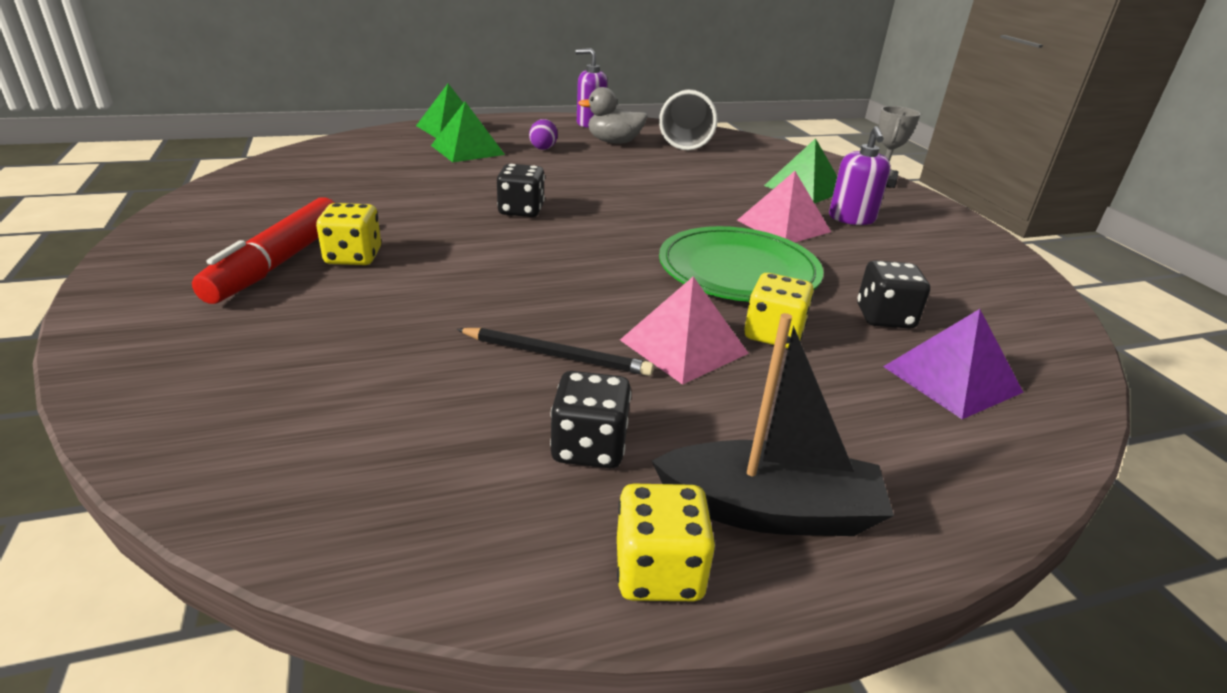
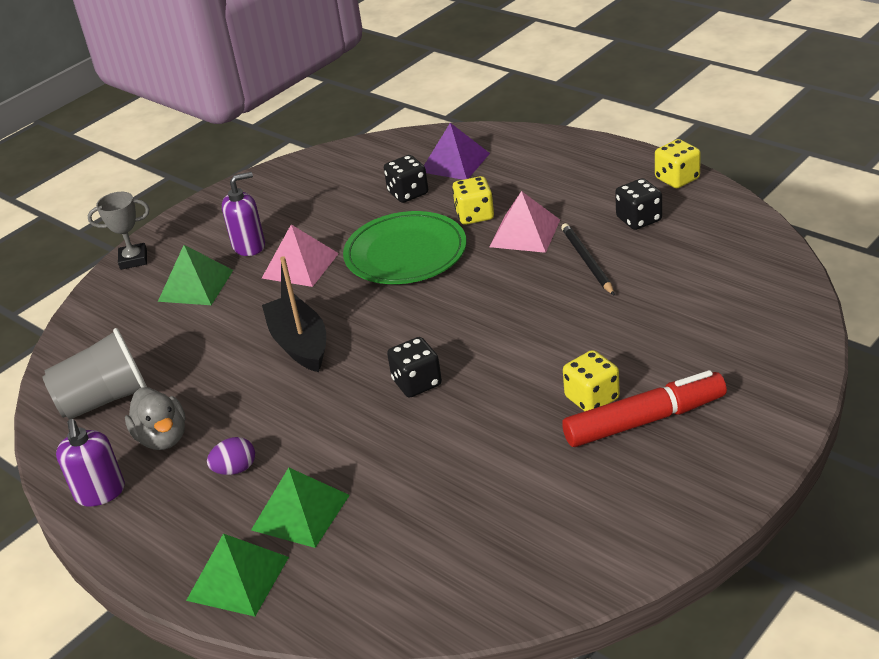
camera: 115 degrees left, 5 degrees up
black boat [652,313,894,536] -> black boat moved to [262,256,326,372]

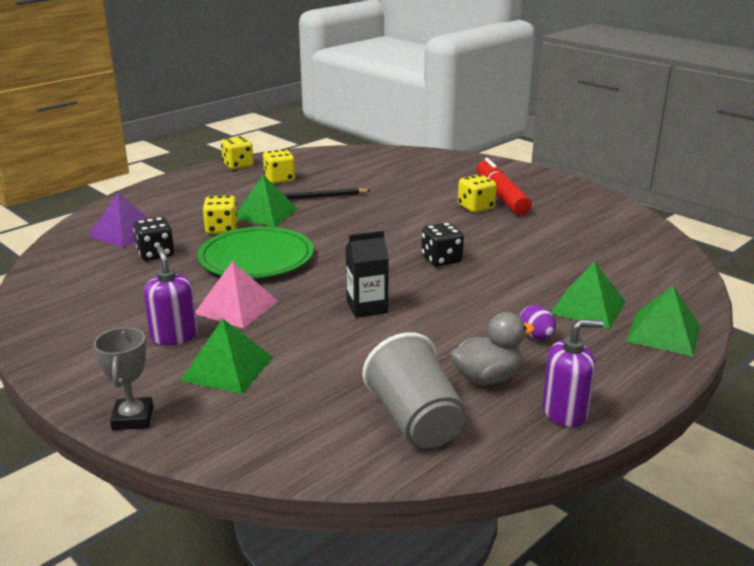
camera: 90 degrees left, 10 degrees down
black boat [262,256,326,372] -> black carton [346,231,389,318]
pink pyramid [490,191,560,253] -> green pyramid [237,175,298,227]
black dice [615,178,662,230] -> yellow dice [263,149,295,184]

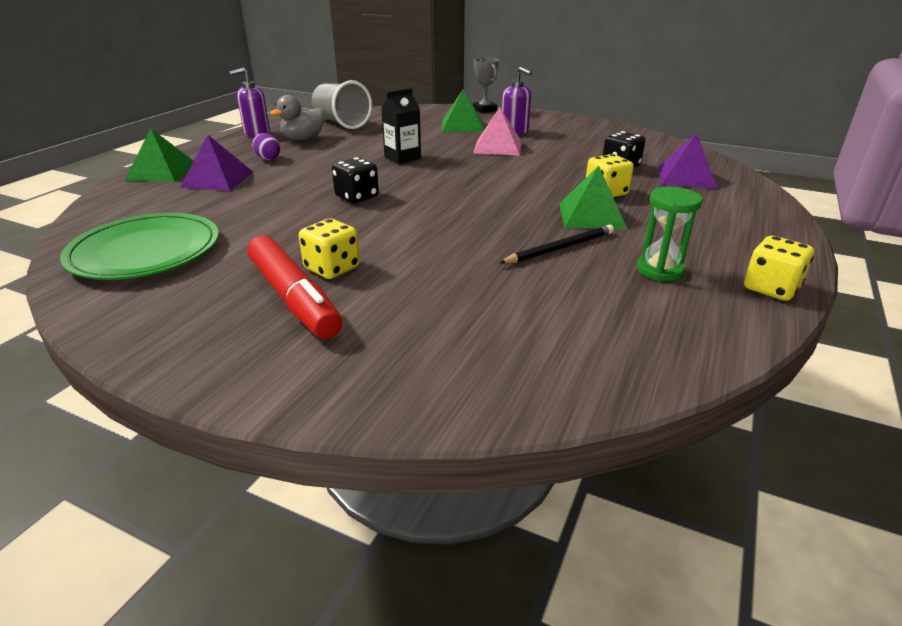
camera: 160 degrees right, 5 degrees up
green plate [198,227,314,278] -> green plate moved to [60,213,219,280]
yellow dice [263,149,295,184] -> green hourglass [637,187,702,281]
green pyramid [551,261,626,329] -> purple pyramid [180,135,253,191]

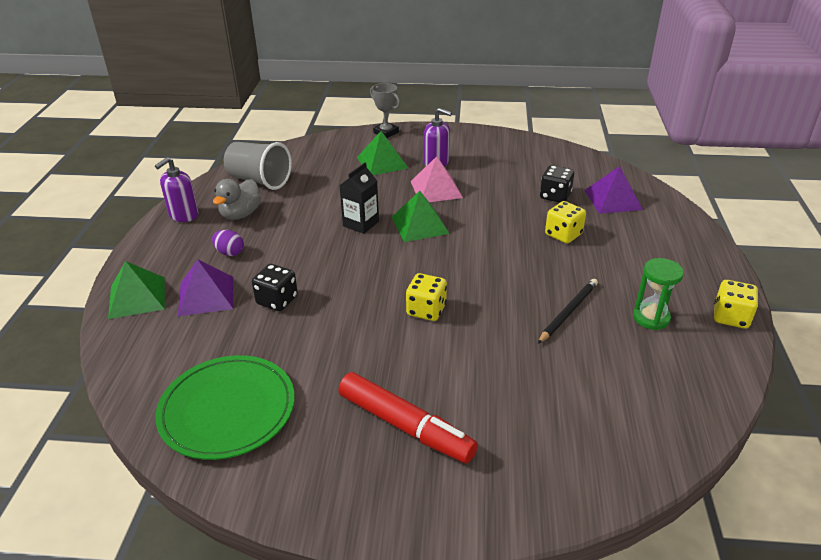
camera: 20 degrees left, 5 degrees up
yellow dice [299,218,360,279] -> yellow dice moved to [406,273,447,321]
black dice [332,157,379,203] -> black dice moved to [252,264,298,311]
green pyramid [559,166,627,229] -> green pyramid moved to [392,191,450,242]

